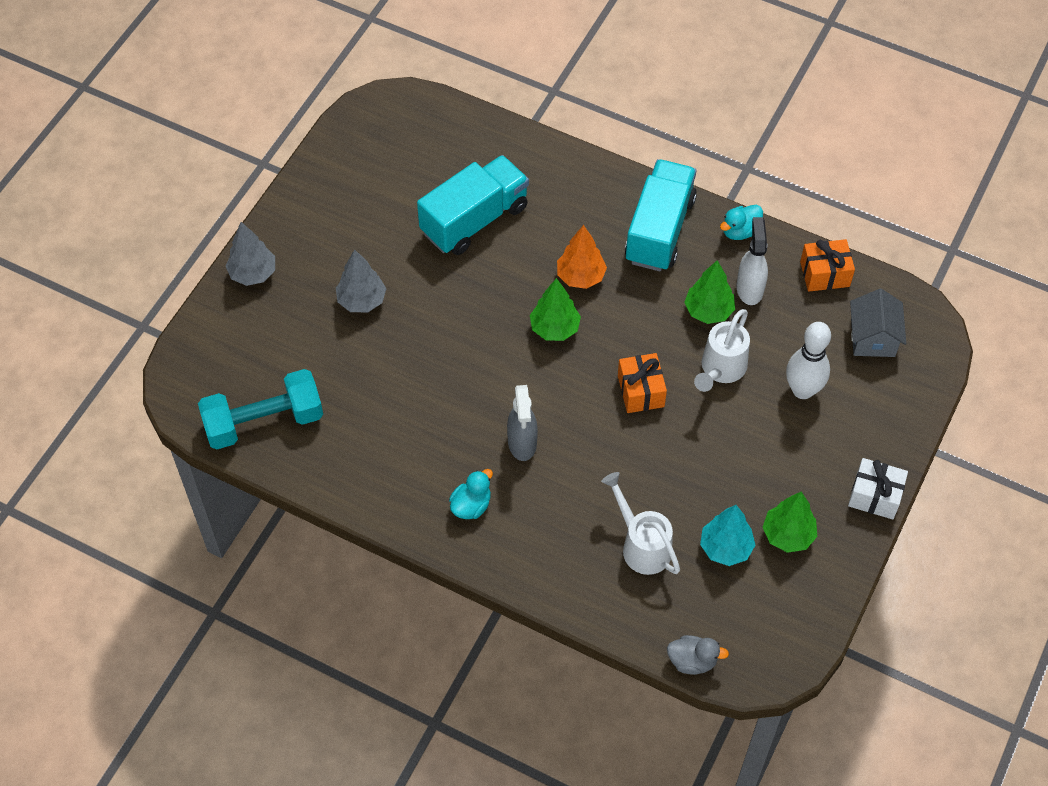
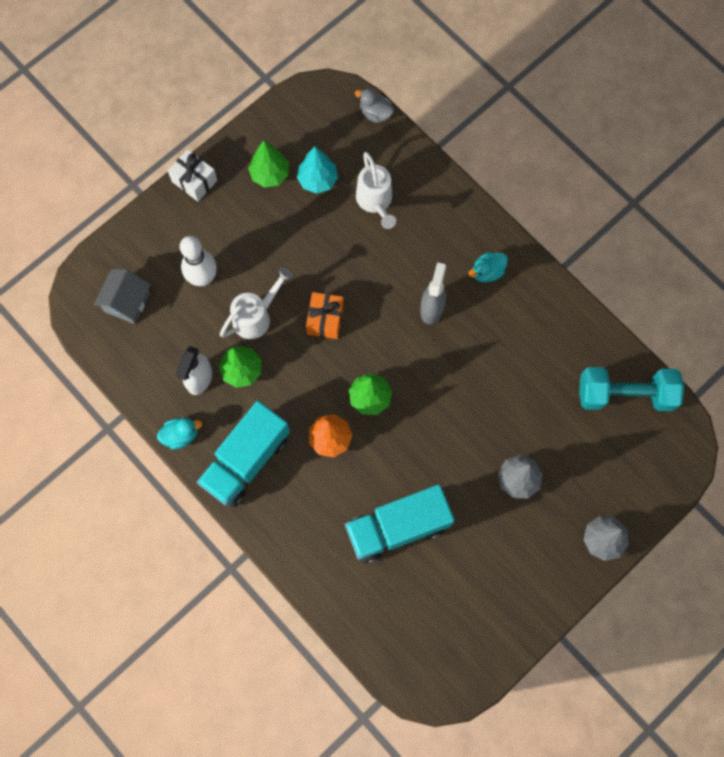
camera: 160 degrees left, 15 degrees up
orange gift [800,239,855,292] -> none

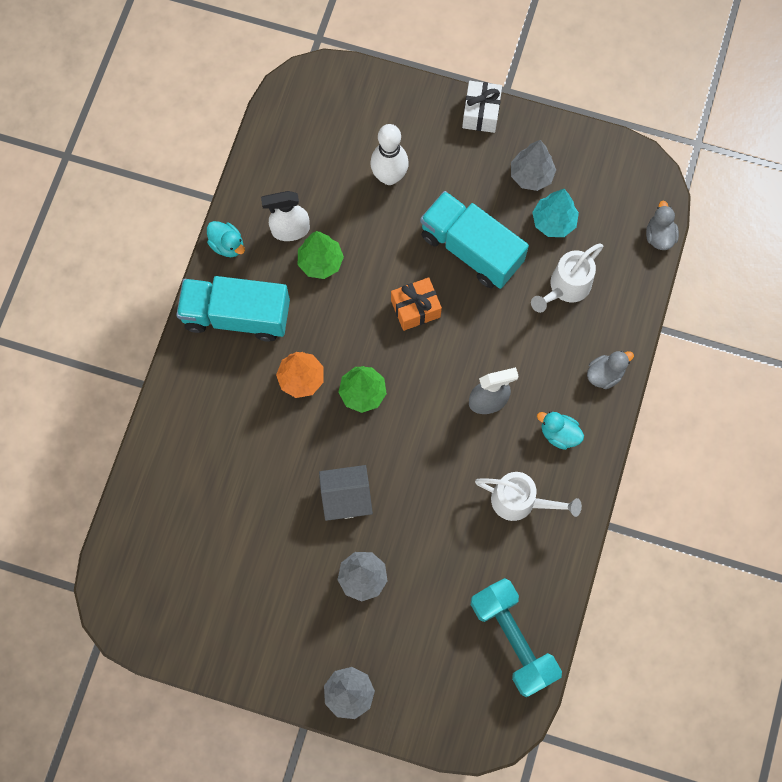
camera: 60 degrees right, 0 degrees up
grey house [94,269,151,324] -> grey house moved to [319,465,373,521]
white watering can [220,267,293,339] -> white watering can moved to [475,472,582,521]
green tree [248,141,289,187] -> grey tree [511,140,556,191]
turquoise truck [345,484,455,563] -> turquoise truck moved to [420,191,529,289]
none -> grey duck [587,351,634,389]

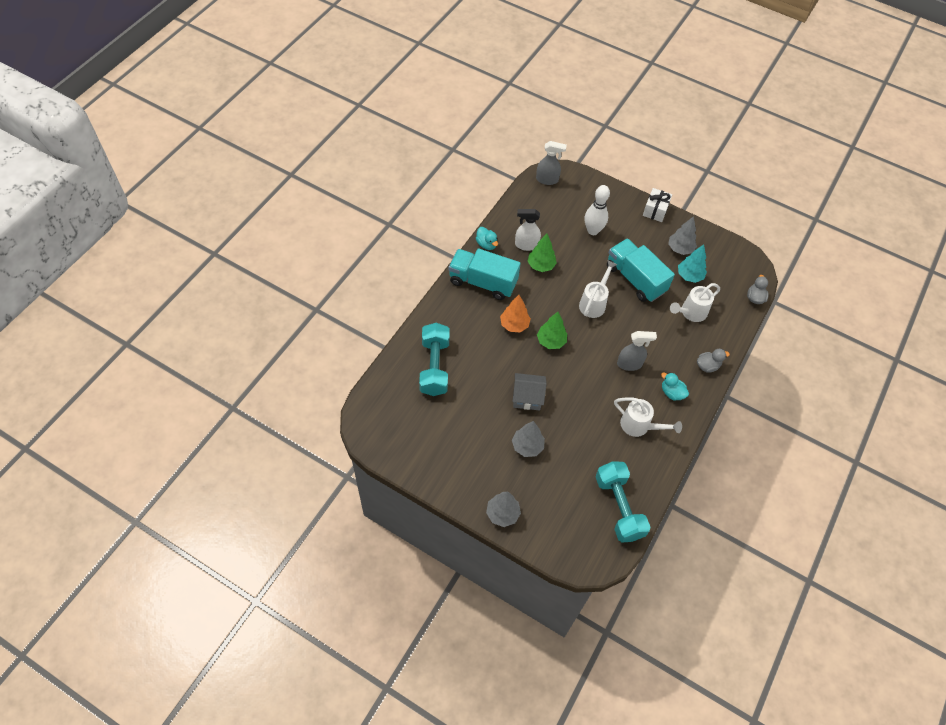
camera: 10 degrees right, 15 degrees down
orange gift [391,277,442,331] -> white watering can [579,260,617,318]
none -> turquoise dumbbell [419,323,450,396]
none -> grey spray bottle [536,141,567,185]

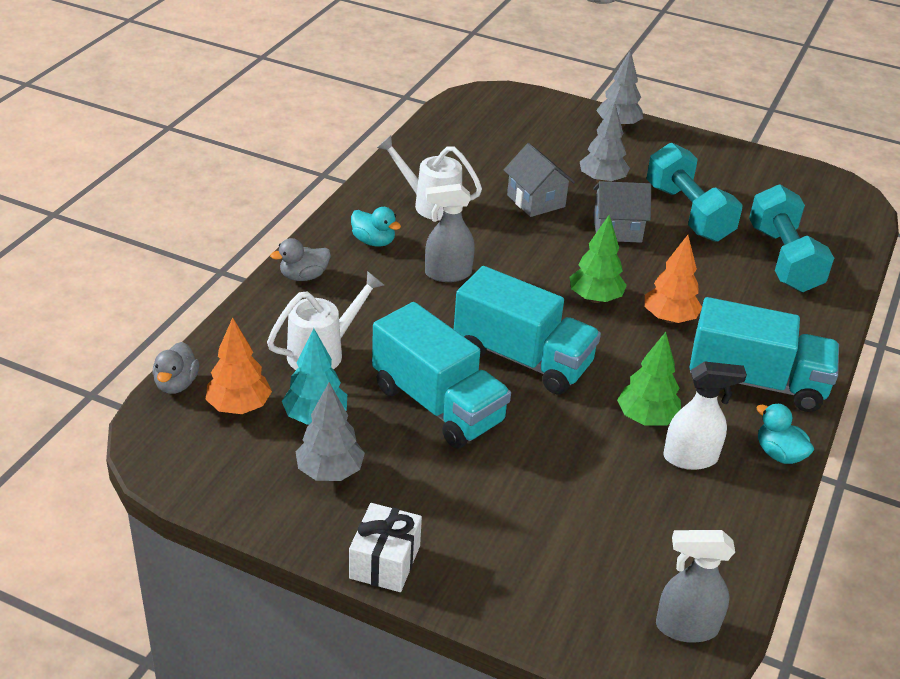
camera: 175 degrees right, 20 degrees down
white watering can [579,260,617,318] -> turquoise truck [454,266,601,394]
white bowling pin [585,185,610,235] -> none
turquoise dumbbell [596,462,650,542] -> turquoise dumbbell moved to [646,143,743,242]
none -> orange tree [205,317,272,414]
none -> grey house [504,143,575,217]

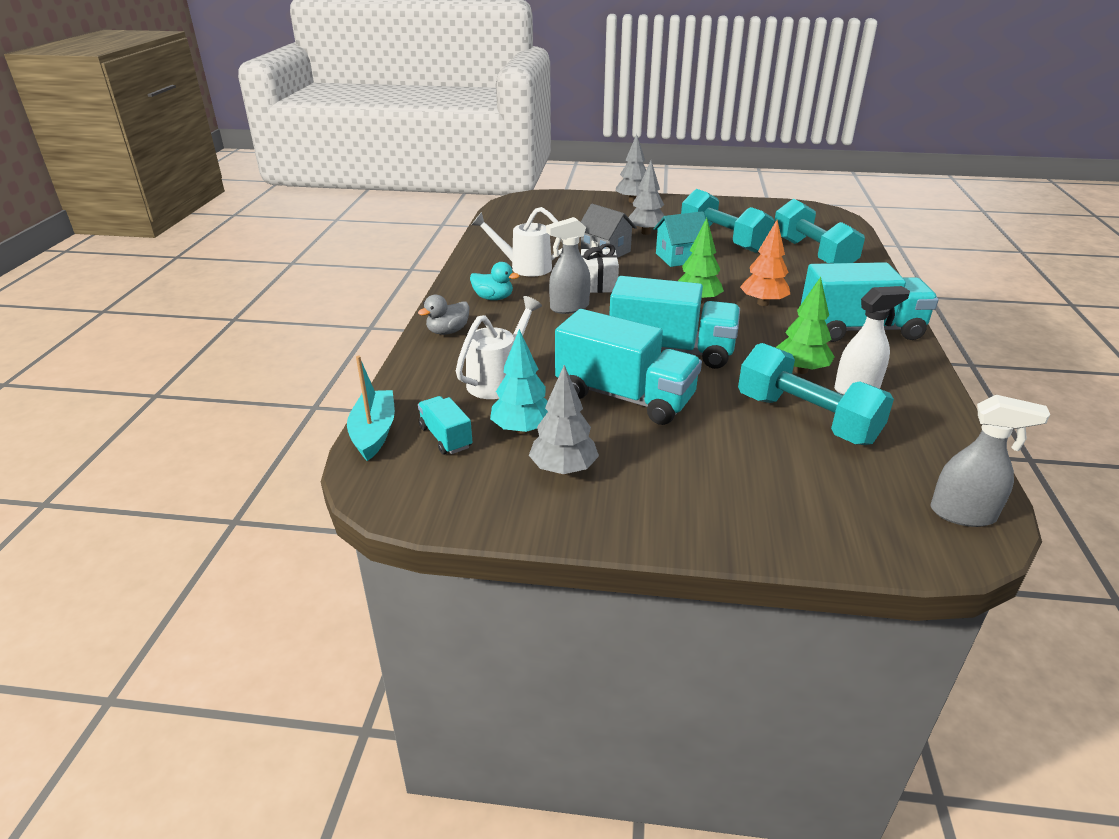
camera: 15 degrees left, 5 degrees down
grey duck [152,342,199,394] -> turquoise boat [347,356,395,461]
orange tree [205,317,272,414] -> turquoise truck [418,396,472,455]
white gift [349,503,422,592] -> white gift moved to [581,243,619,293]
grey house [593,181,651,243] -> turquoise house [653,211,706,267]
grey spray bottle [656,530,735,643] -> grey spray bottle turned 150 degrees counterclockwise [931,395,1050,527]
turquoise duck [756,404,814,464] -> none
none -> turquoise dumbbell [738,343,894,445]

